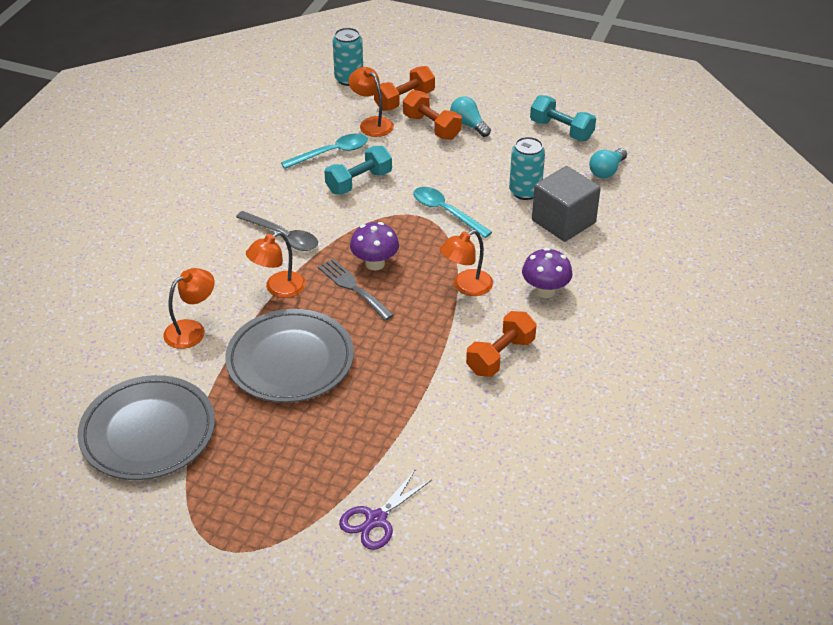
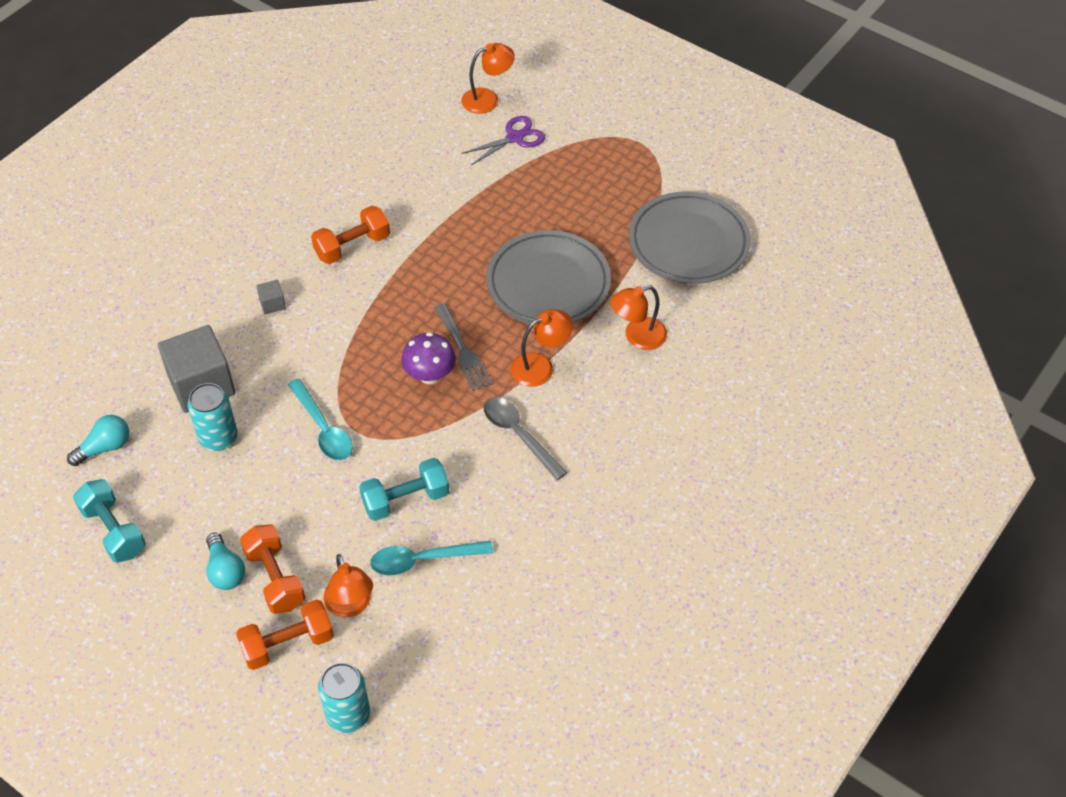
camera: 165 degrees left, 10 degrees up
orange lamp [440,230,493,296] -> orange lamp moved to [461,43,515,114]
purple mushroom [522,248,573,298] -> grey cube [256,280,286,314]

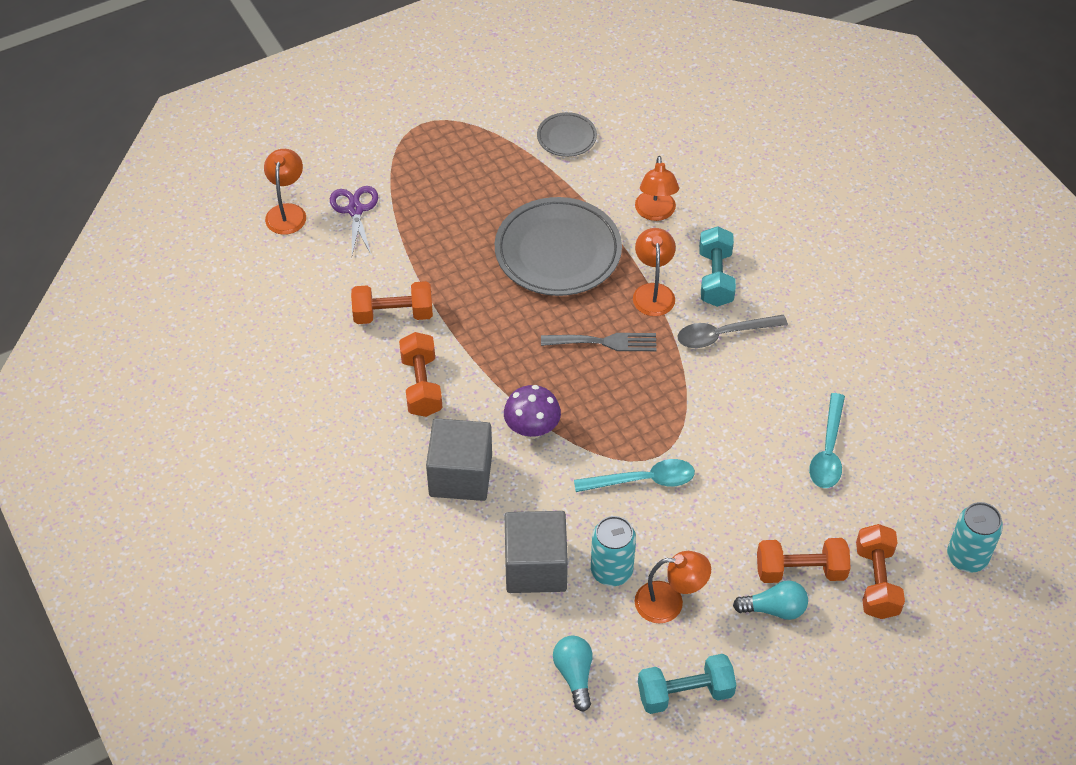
camera: 65 degrees left, 0 degrees up
grey cube [256,280,286,314] -> grey cube [426,418,492,501], size x2.34
orange lamp [324,554,373,617] -> orange lamp moved to [634,551,711,623]
turquoise dumbbell [359,458,449,521] -> turquoise dumbbell moved to [699,226,736,307]
purple mushroom [401,332,456,384] -> purple mushroom moved to [504,385,561,439]
grey plate [629,191,751,284] -> grey plate [537,112,597,157], size x0.50
none -> orange dumbbell [351,281,433,324]

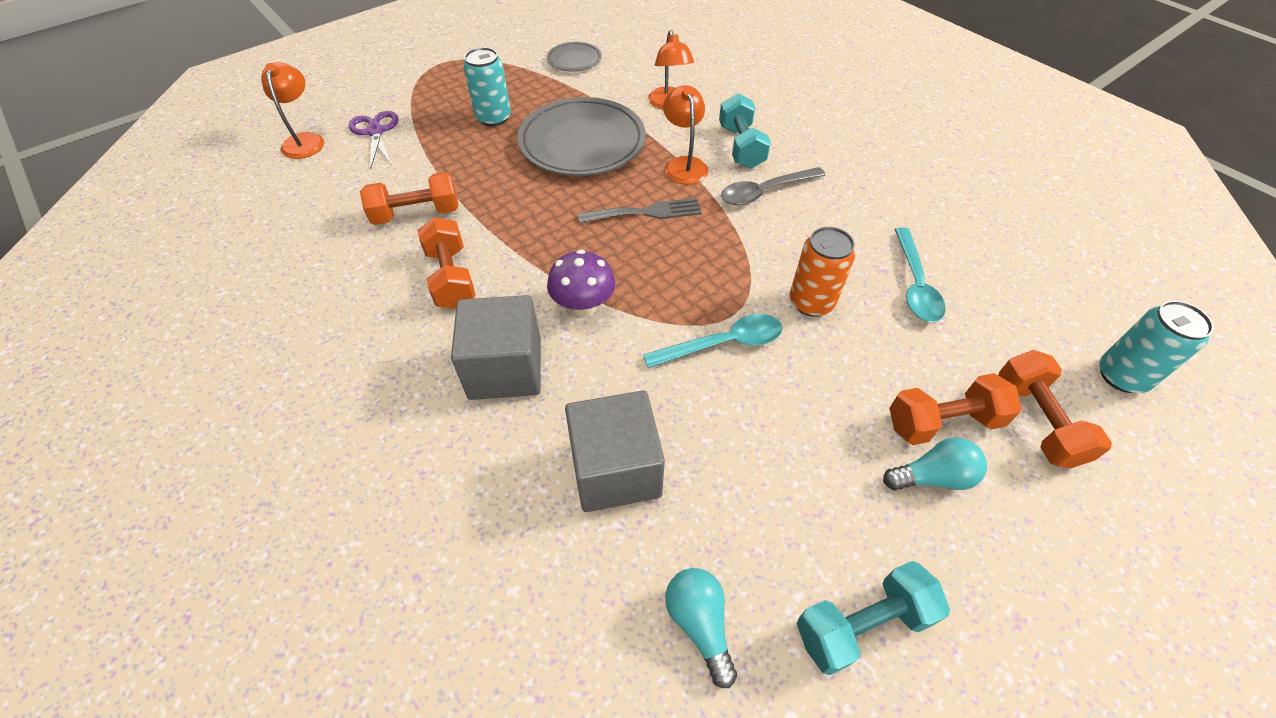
camera: 10 degrees left, 0 degrees up
turquoise can [591,516,636,586] -> turquoise can moved to [463,47,511,127]
orange lamp [634,551,711,623] -> none
none -> orange can [790,227,855,317]

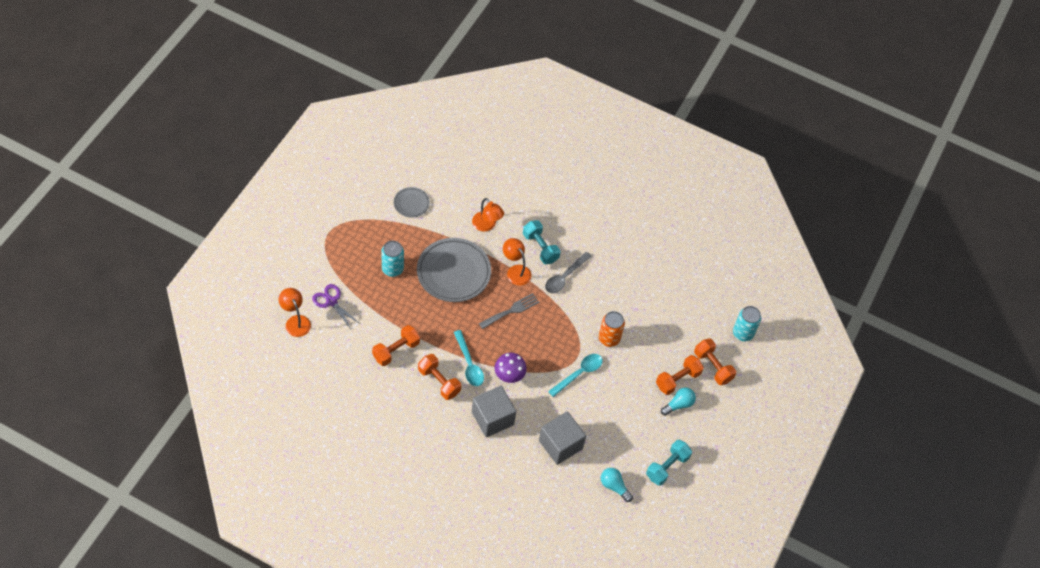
camera: 30 degrees left, 5 degrees up
turquoise spoon [894,227,946,322] -> turquoise spoon moved to [454,330,484,386]

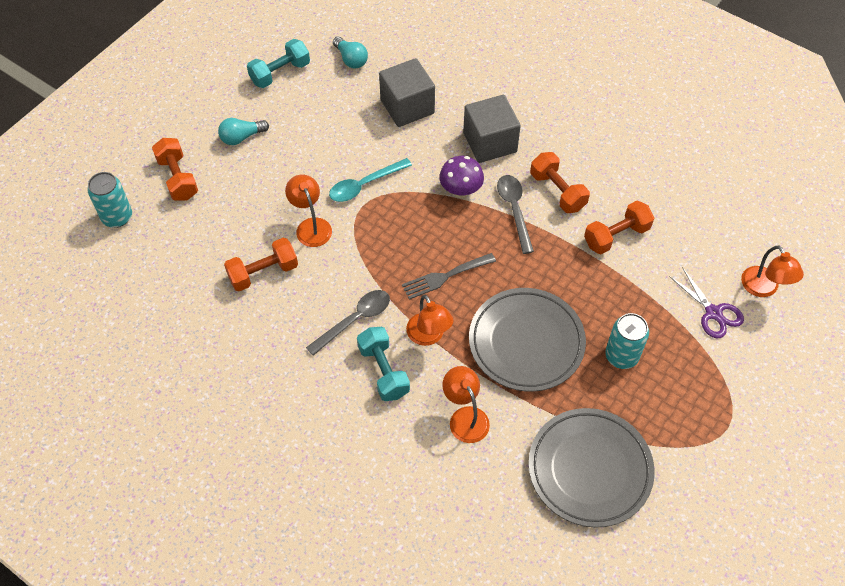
camera: 165 degrees left, 0 degrees up
grey plate [394,187,430,217] -> grey plate [528,408,654,528], size x2.01
turquoise spoon [454,330,484,386] -> grey spoon [497,175,534,254]
orange can [599,311,625,347] -> orange lamp [285,175,332,247]
orange dumbbell [656,355,704,395] -> orange dumbbell moved to [224,238,298,291]

